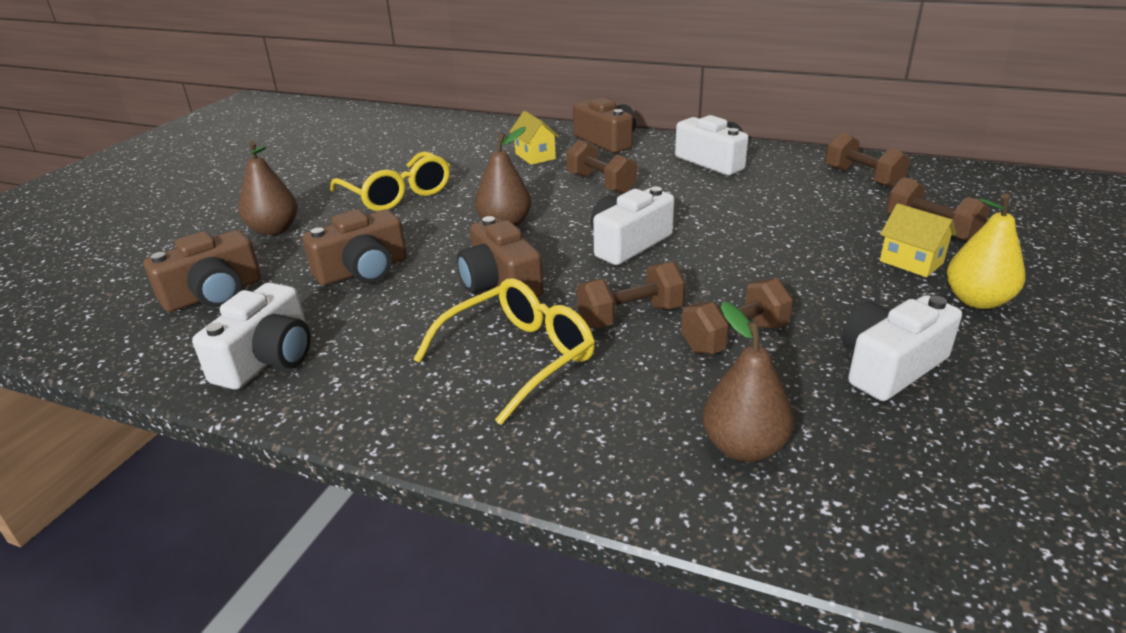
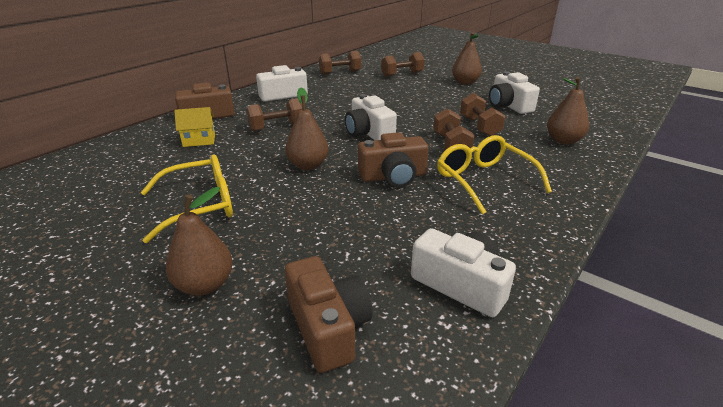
camera: 75 degrees left, 0 degrees up
brown camera [302,209,407,286] -> none
yellow house [880,203,957,277] -> none
yellow pear [947,193,1026,309] -> brown pear [452,32,482,85]

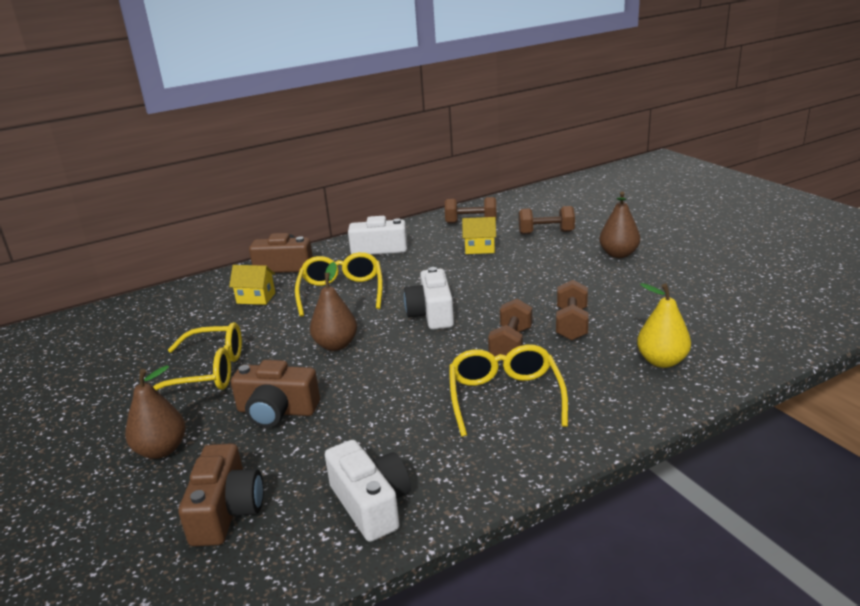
camera: 25 degrees right, 5 degrees down
brown dumbbell [246,98,303,131] -> yellow glasses [295,252,383,317]
brown camera [358,132,429,188] -> brown camera moved to [231,360,320,428]
white camera [489,71,540,114] -> none
brown pear [547,77,589,145] -> yellow pear [637,283,691,368]
none -> yellow house [462,217,496,254]

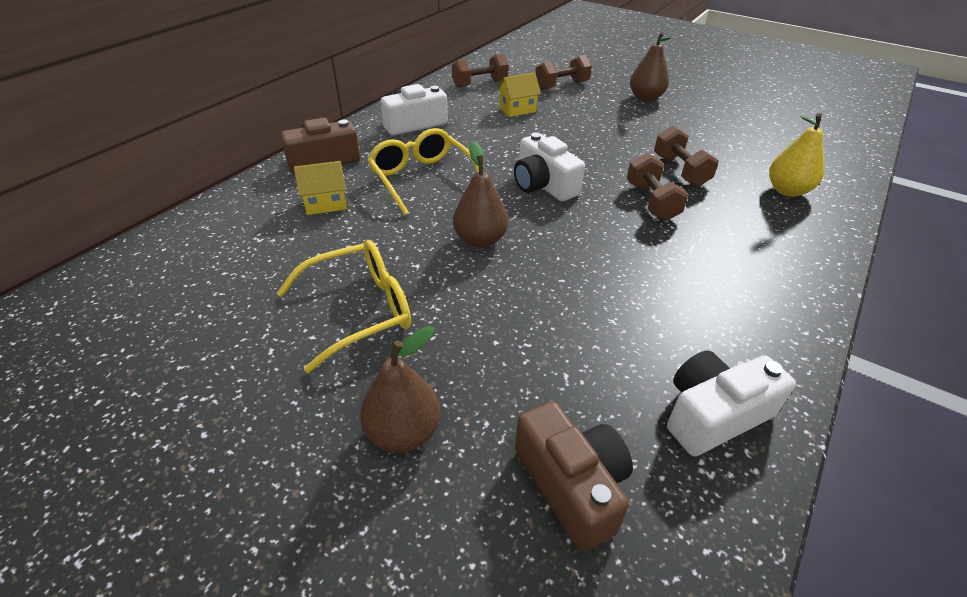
camera: 30 degrees left, 15 degrees up
brown camera [231,360,320,428] -> none
white camera [325,440,411,542] -> white camera turned 60 degrees counterclockwise [667,350,796,457]
yellow glasses [449,344,568,437] -> none

